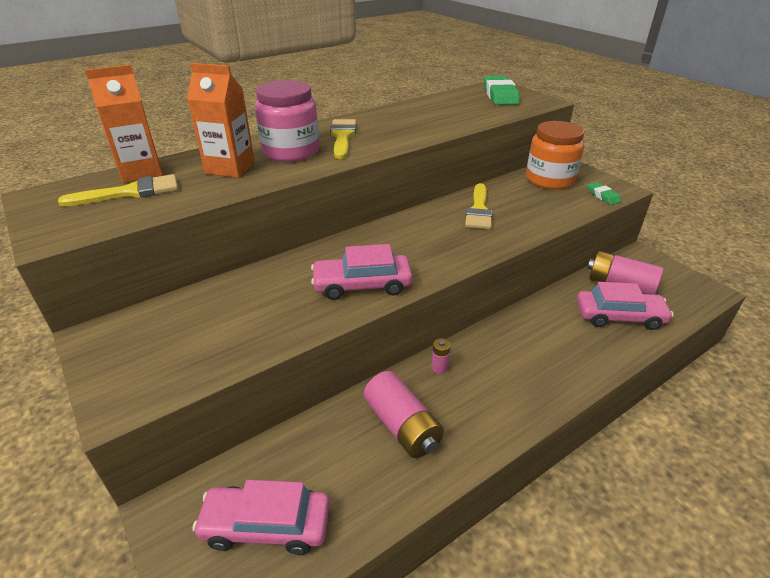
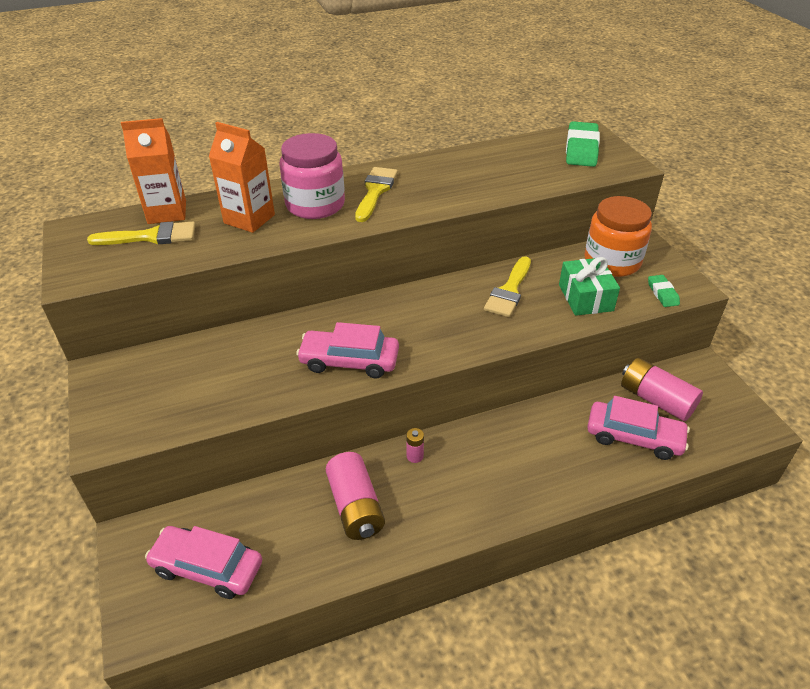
camera: 15 degrees right, 5 degrees up
none -> green gift [559,257,620,316]

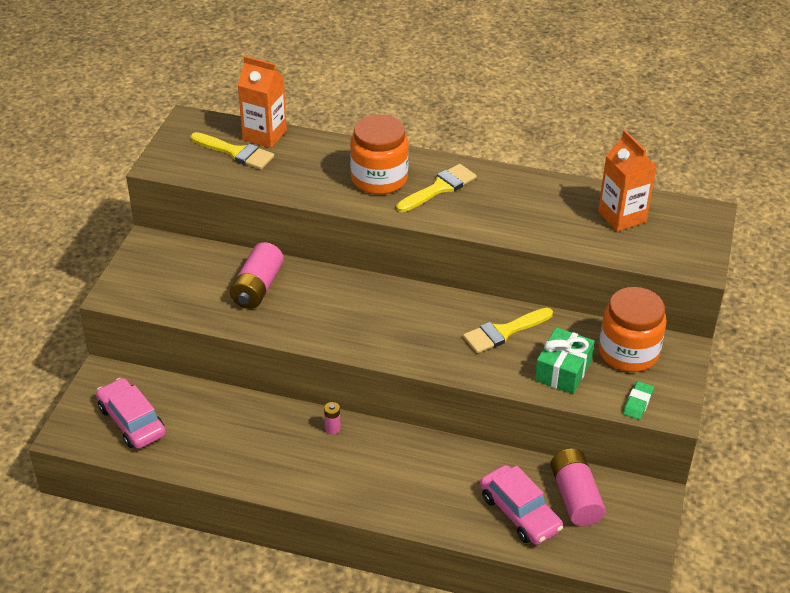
camera: 35 degrees right, 0 degrees up
orange carton [209,122,275,233] -> orange carton moved to [598,130,657,232]
pink jar [280,133,345,219] -> orange jar [350,114,409,195]
pink car [296,322,399,378] -> none
pink battery [326,452,385,540] -> pink battery moved to [230,242,284,309]
green eraser [566,121,600,167] -> none

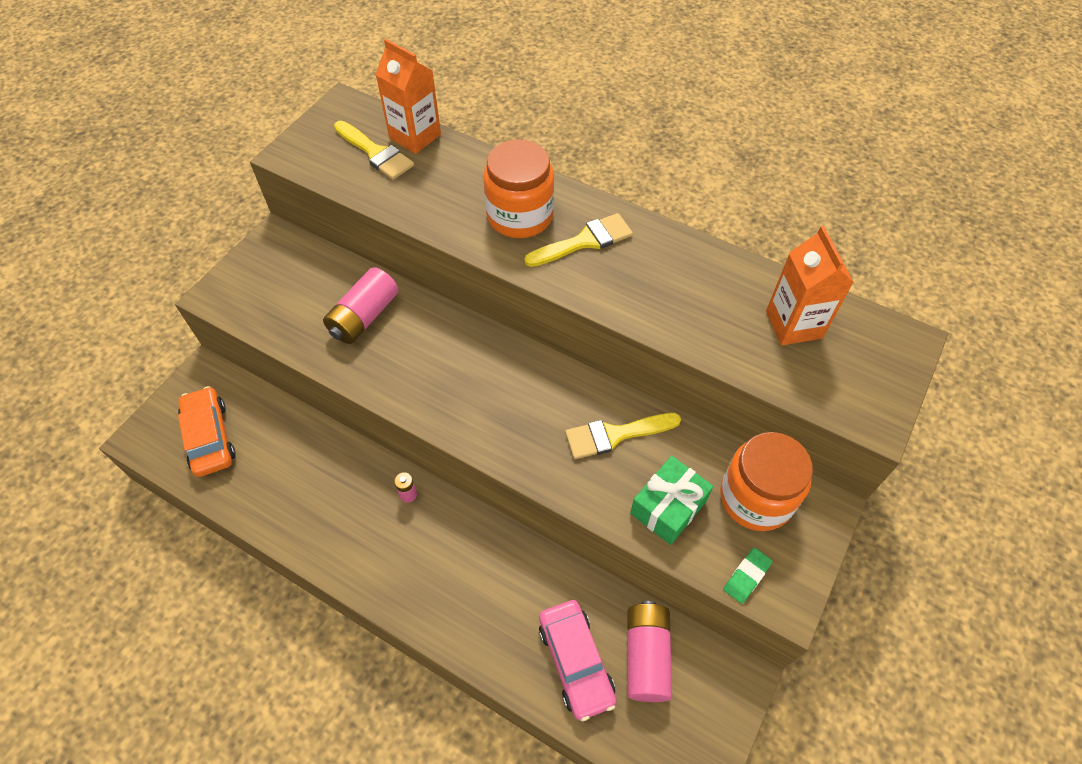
camera: 15 degrees right, 15 degrees up
pink car [96,378,166,449] -> orange car [178,386,236,477]

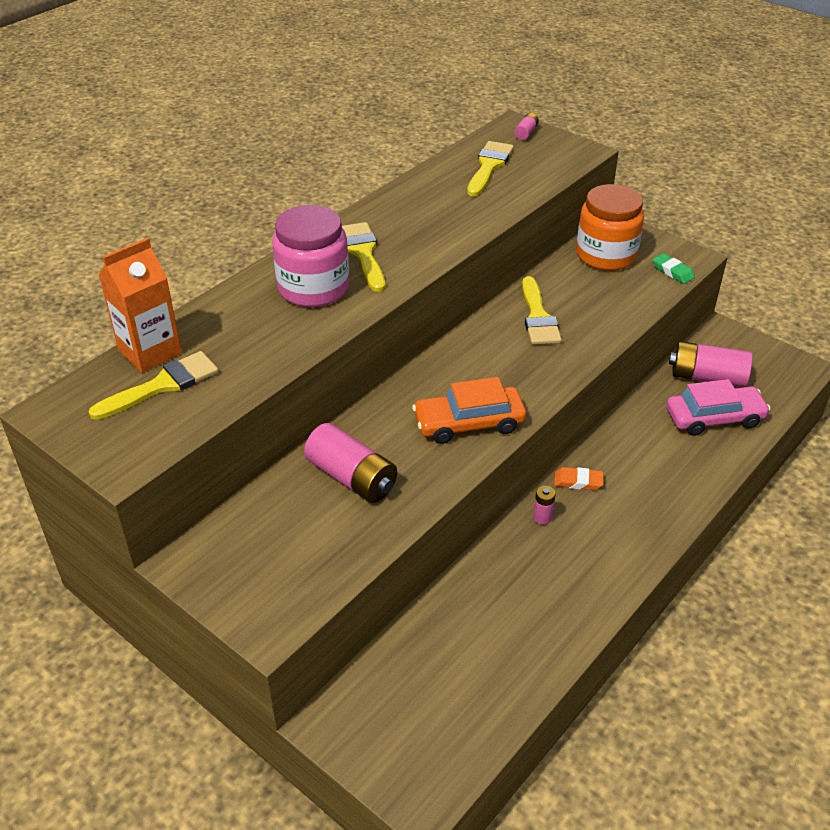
camera: 80 degrees left, 15 degrees down
orange car [178,386,236,477] -> orange car moved to [412,377,526,444]
orange jar [483,140,554,238] -> pink jar [272,205,349,307]
green gift [630,456,713,545] -> none
orange carton [766,226,854,345] -> yellow brush [467,141,514,196]
none -> pink battery [514,113,539,140]
none -> orange eraser [554,467,604,490]

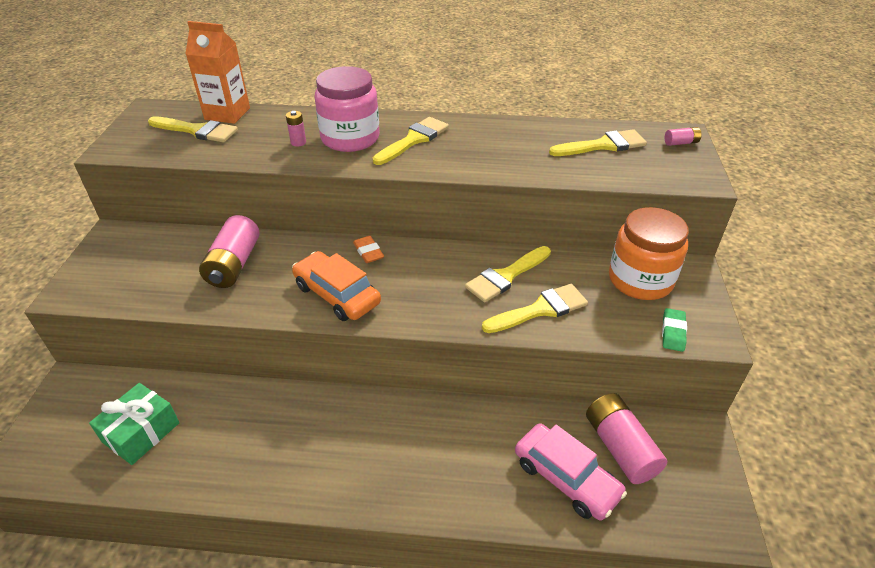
camera: 55 degrees right, 0 degrees up
pink battery [533,486,556,525] -> pink battery moved to [286,111,306,147]
orange eraser [554,467,604,490] -> orange eraser moved to [353,236,384,263]
none -> green gift [89,383,179,465]
none -> yellow brush [482,284,588,333]

